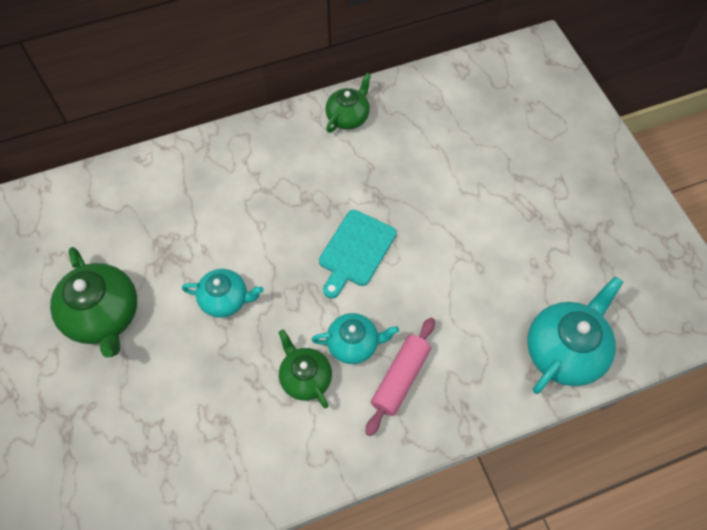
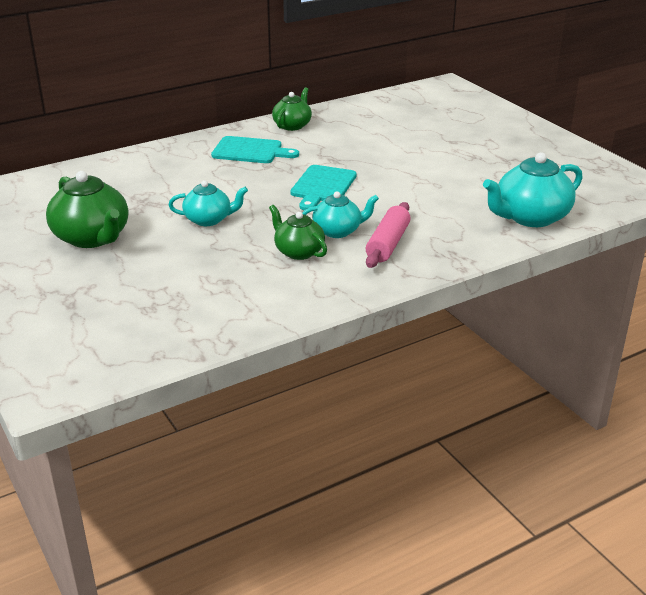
camera: 10 degrees left, 30 degrees down
turquoise teapot [527,276,623,394] -> turquoise teapot turned 150 degrees counterclockwise [483,152,583,227]
none -> turquoise cutting board [211,136,299,163]

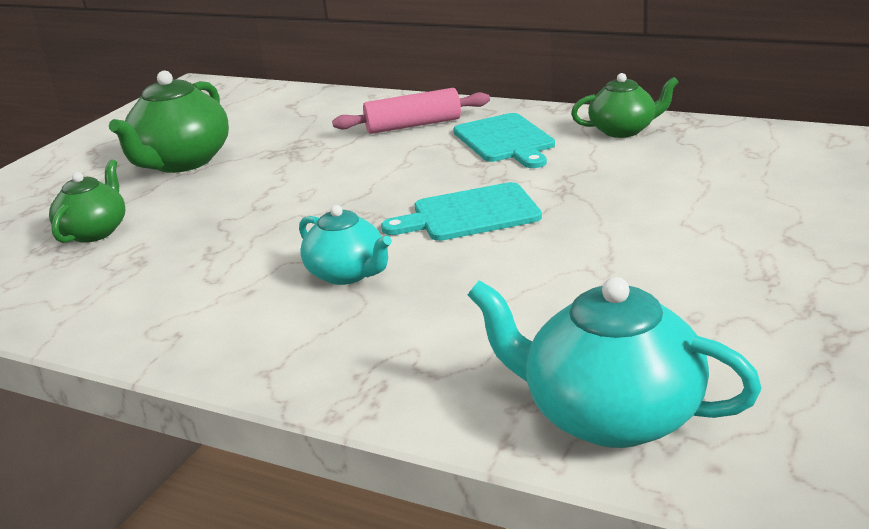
camera: 60 degrees right, 5 degrees down
turquoise teapot [169,181,248,226] -> none
green teapot [269,205,327,260] -> green teapot moved to [49,159,125,243]
pink rolling pin [366,202,411,268] -> pink rolling pin moved to [332,88,490,134]

